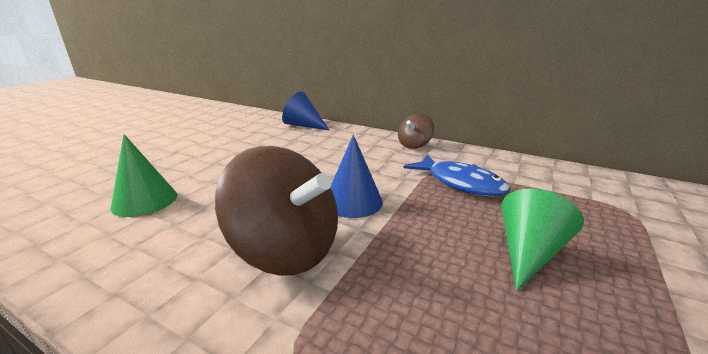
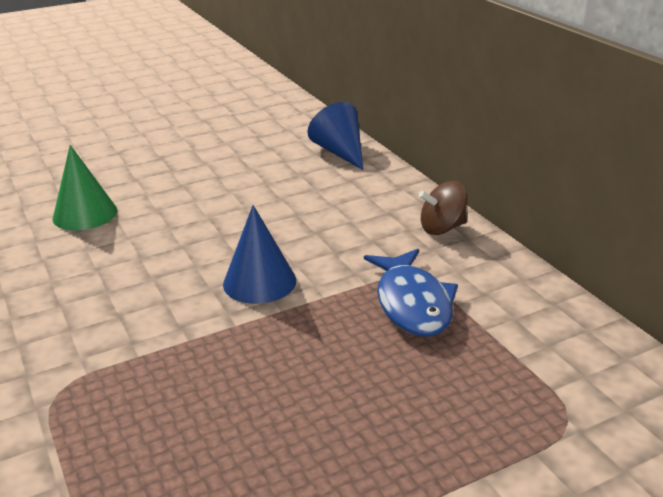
camera: 35 degrees right, 5 degrees up
brown spinning top [215,146,338,276] -> none
green cone [501,189,584,291] -> none

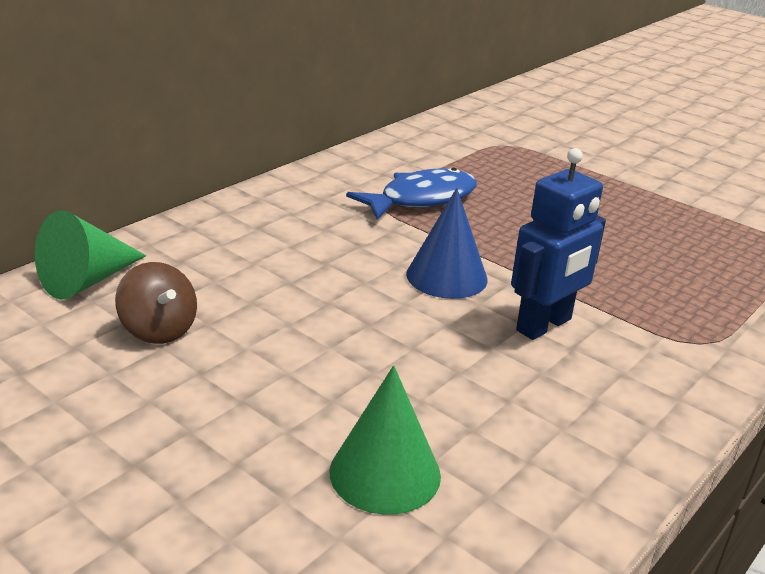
camera: 115 degrees left, 0 degrees up
blue cone [307,102,363,170] -> green cone [35,210,146,300]
brown spinning top [419,181,467,235] -> brown spinning top moved to [115,262,197,344]
none -> blue robot [511,148,606,340]

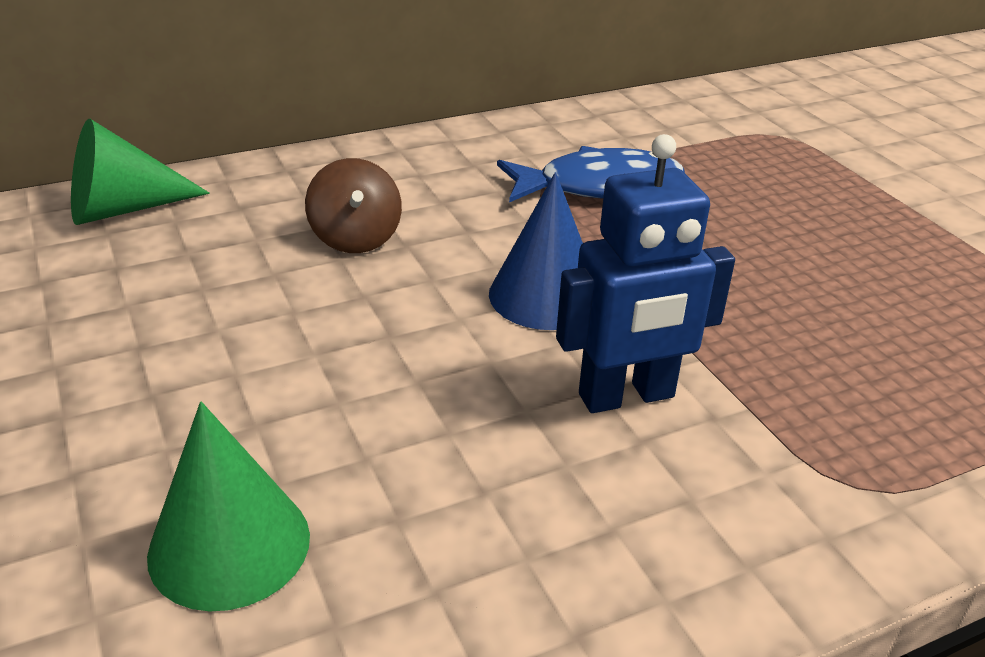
camera: 25 degrees right, 5 degrees up
brown spinning top [115,262,197,344] -> brown spinning top moved to [305,158,402,253]

